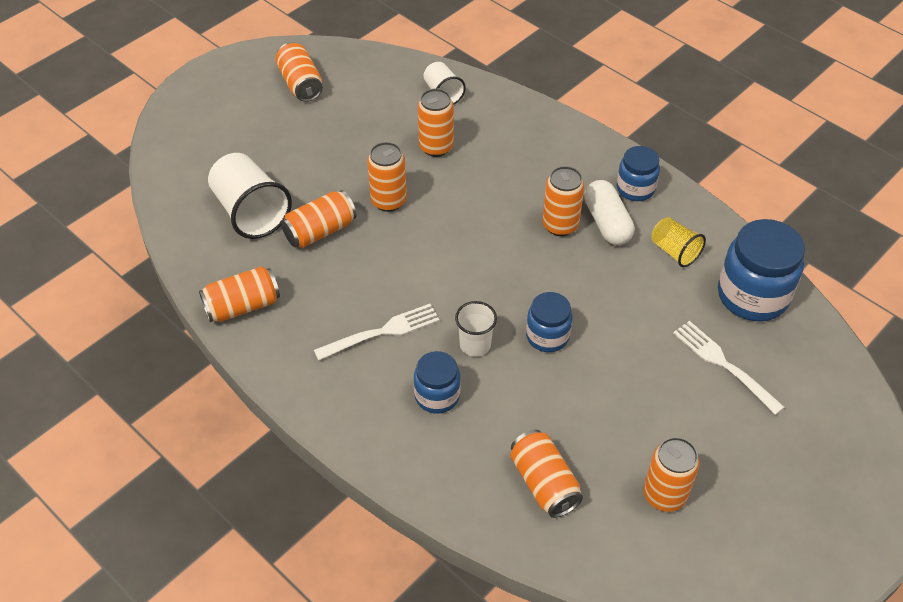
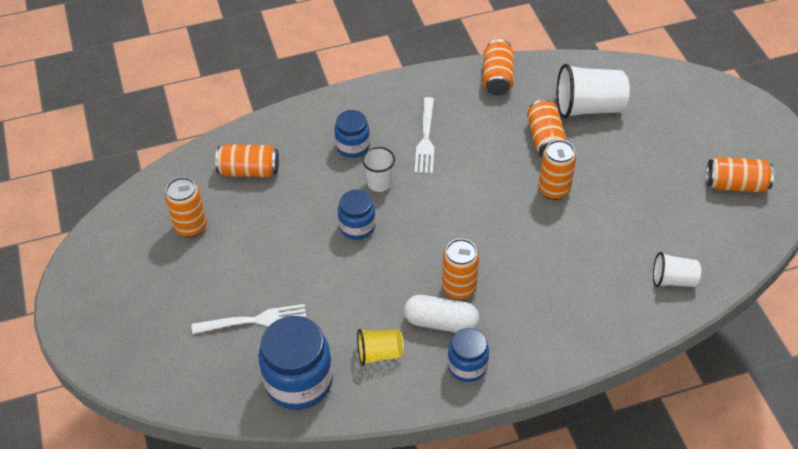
camera: 120 degrees right, 0 degrees up
orange can [418,89,454,157] -> none

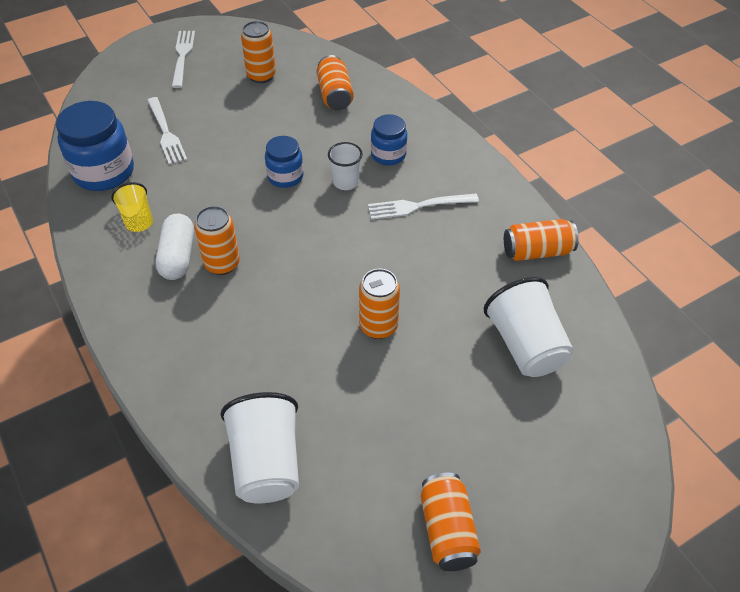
camera: 75 degrees right, 0 degrees up
blue jar [448,328,489,382] -> none
orange can [527,99,566,157] -> none
white cup [653,252,701,287] -> white cup [220,392,299,503], size x1.74
none -> white fork [172,31,195,88]

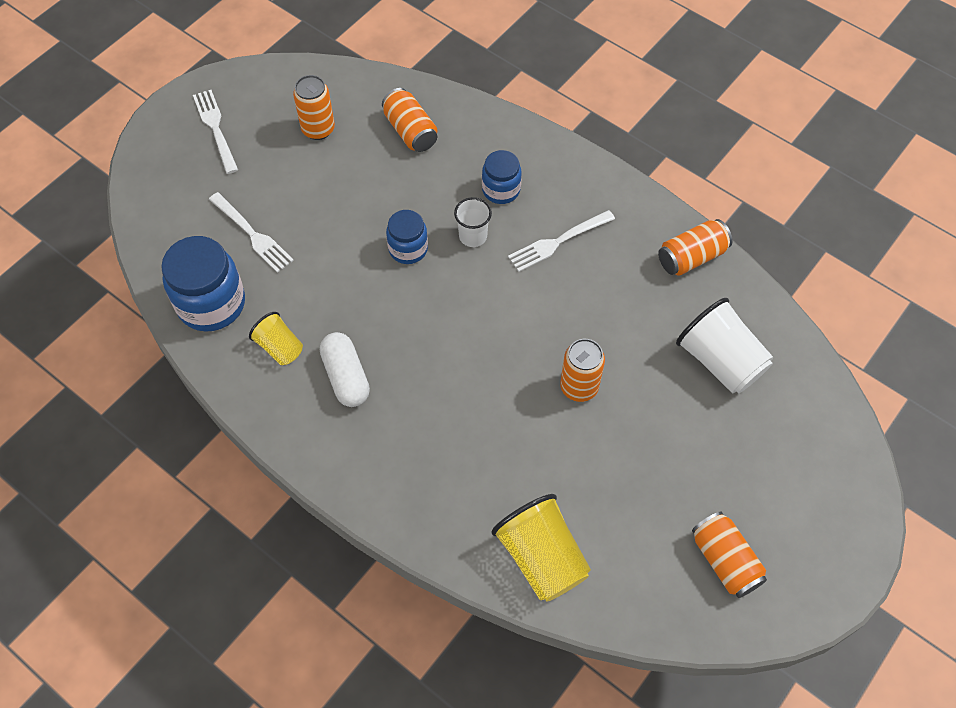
camera: 20 degrees left, 10 degrees up
orange can [194,206,240,275] -> none
white cup [220,392,299,503] -> yellow cup [491,494,591,602]

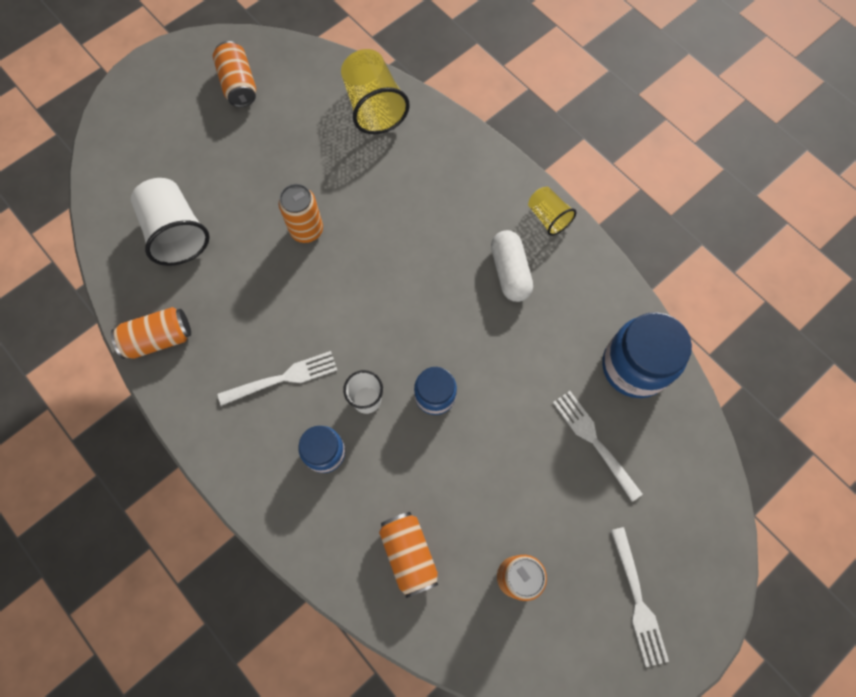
camera: 170 degrees left, 10 degrees up
yellow cup [249,312,303,365] -> yellow cup moved to [528,187,576,236]

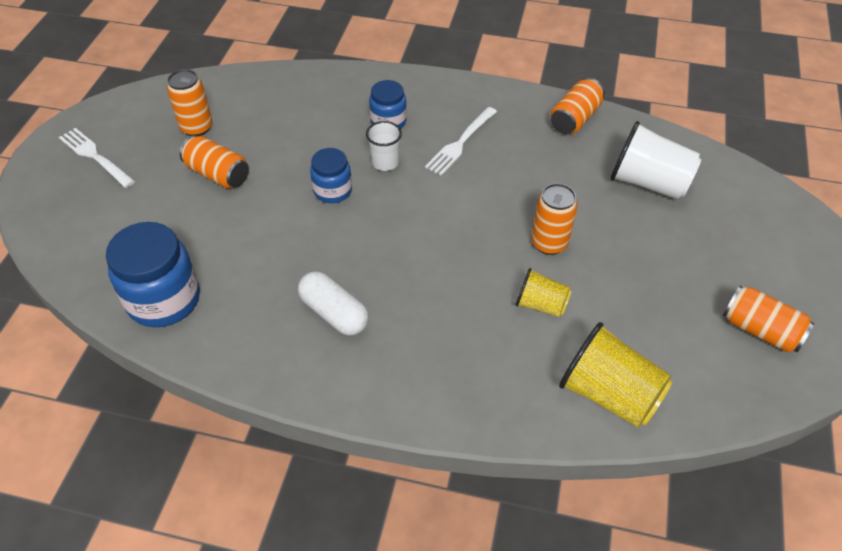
camera: 145 degrees right, 20 degrees down
orange can [379,512,438,598] -> orange can moved to [180,135,249,189]
yellow cup [528,187,576,236] -> yellow cup moved to [516,268,572,317]
white fork [553,391,642,502] -> none

